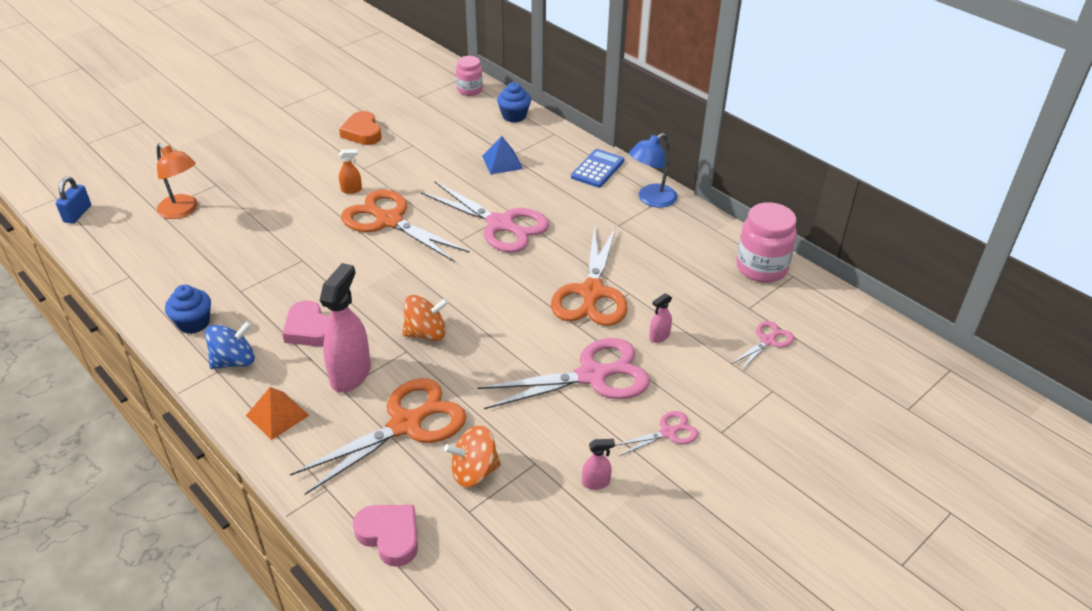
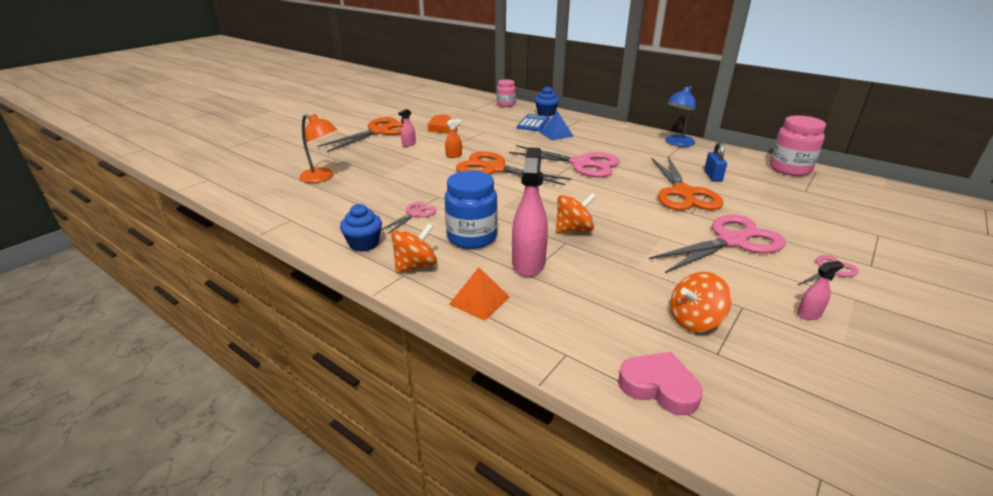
camera: 10 degrees left, 10 degrees down
blue padlock [56,177,91,224] -> blue padlock moved to [704,142,727,182]
blue spinning top [205,321,255,369] -> orange spinning top [391,223,437,273]
pink heart [282,300,330,346] -> blue jar [444,171,498,249]
orange scissors [290,378,466,495] -> orange scissors moved to [318,117,403,152]
blue calculator [571,149,624,188] -> blue calculator moved to [517,114,550,131]
pink spray bottle [649,293,672,343] -> pink spray bottle moved to [398,109,416,147]
pink scissors [731,321,794,371] -> pink scissors moved to [381,202,437,234]

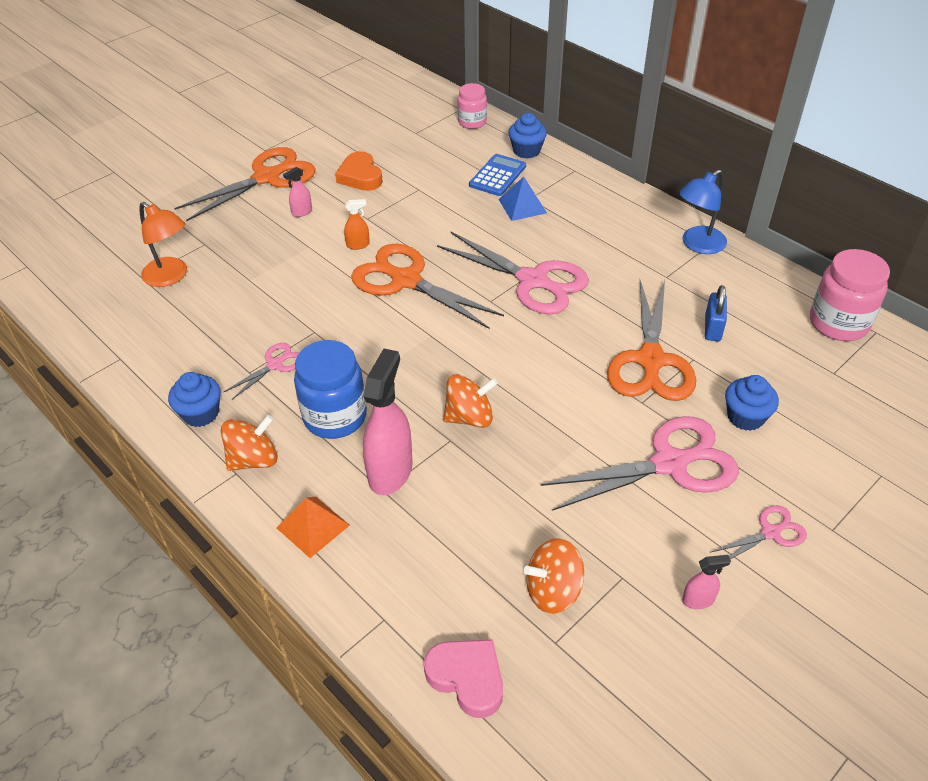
camera: 10 degrees right, 15 degrees up
none -> blue cupcake [725,375,779,431]

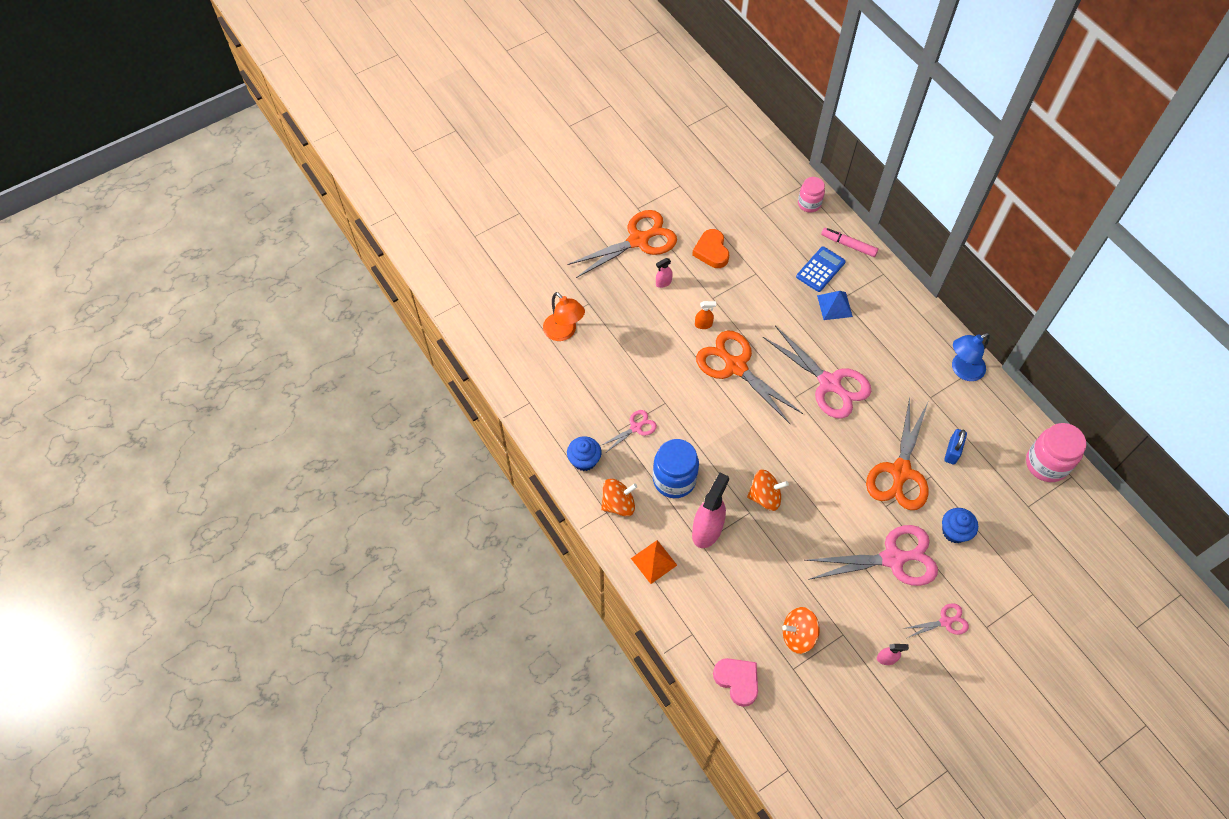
camera: 10 degrees right, 15 degrees up
blue cupcake [508,113,547,159] -> pink marker [821,228,878,257]

